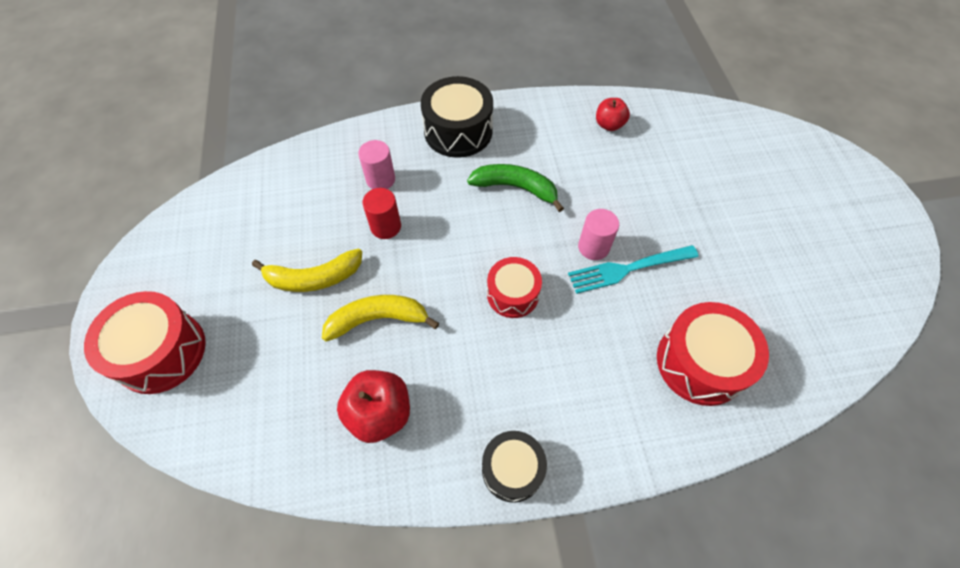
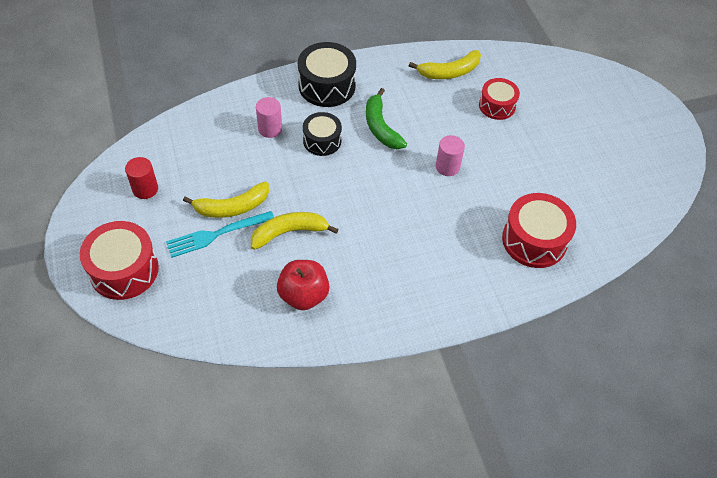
camera: 10 degrees left, 5 degrees down
red cylinder [362,188,401,239] -> red cylinder moved to [125,157,158,199]
green banana [467,164,564,212] -> green banana turned 120 degrees counterclockwise [366,88,407,149]
black drum [482,431,547,503] -> black drum moved to [303,112,342,156]
red drum [487,257,542,318] -> red drum moved to [479,78,520,120]
turquoise fork [568,245,699,294] -> turquoise fork moved to [166,211,274,258]
red apple [596,98,630,131] -> yellow banana [409,50,481,79]

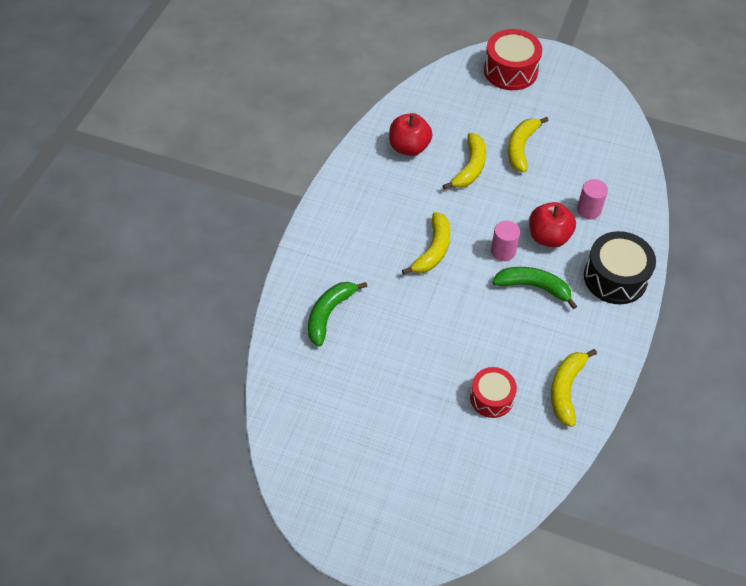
camera: 130 degrees right, 0 degrees up
red cylinder [125,157,158,199] -> none
turquoise fork [166,211,274,258] -> none
black drum [303,112,342,156] -> red apple [529,202,576,247]
pink cylinder [436,135,465,176] -> pink cylinder moved to [491,221,520,261]
red drum [502,193,576,268] -> green banana [308,282,367,347]
none -> yellow banana [402,212,450,275]

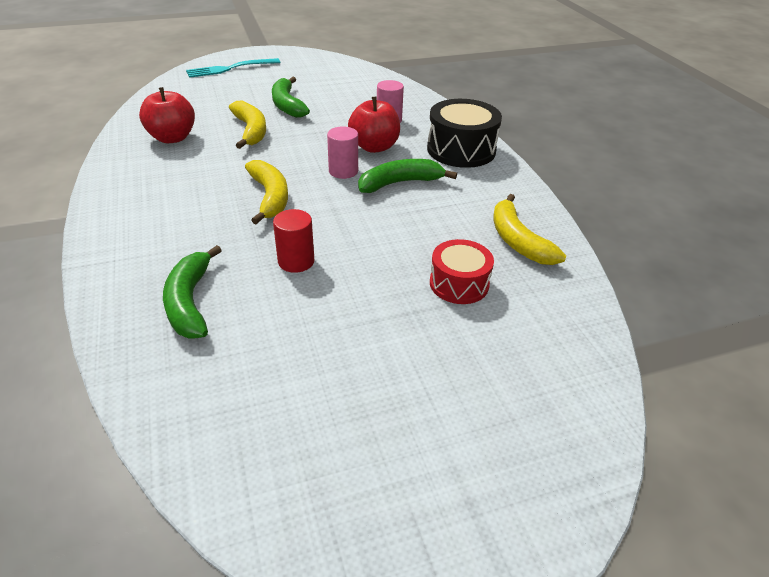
camera: 40 degrees left, 15 degrees down
red drum [484,29,542,90] -> turquoise fork [186,58,280,78]
yellow banana [508,117,549,173] -> green banana [272,77,310,118]
none -> red cylinder [273,209,314,273]

